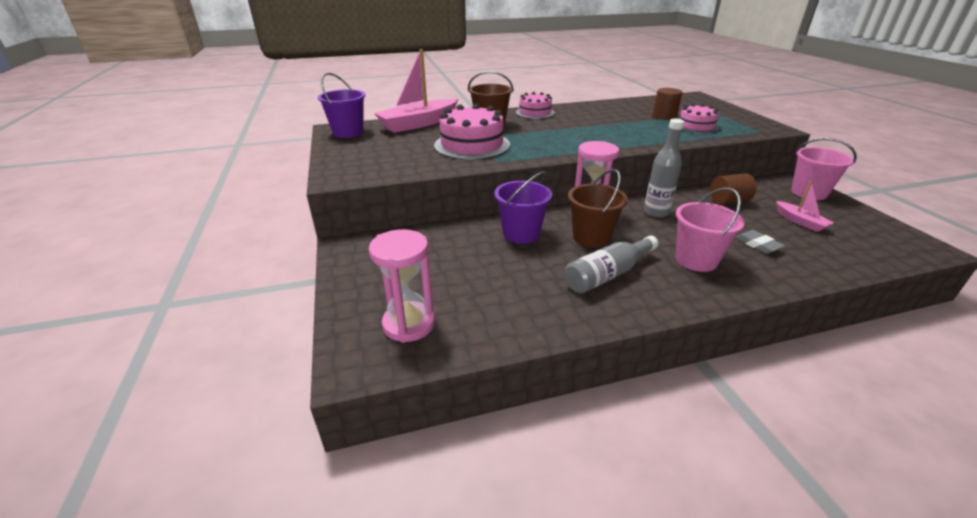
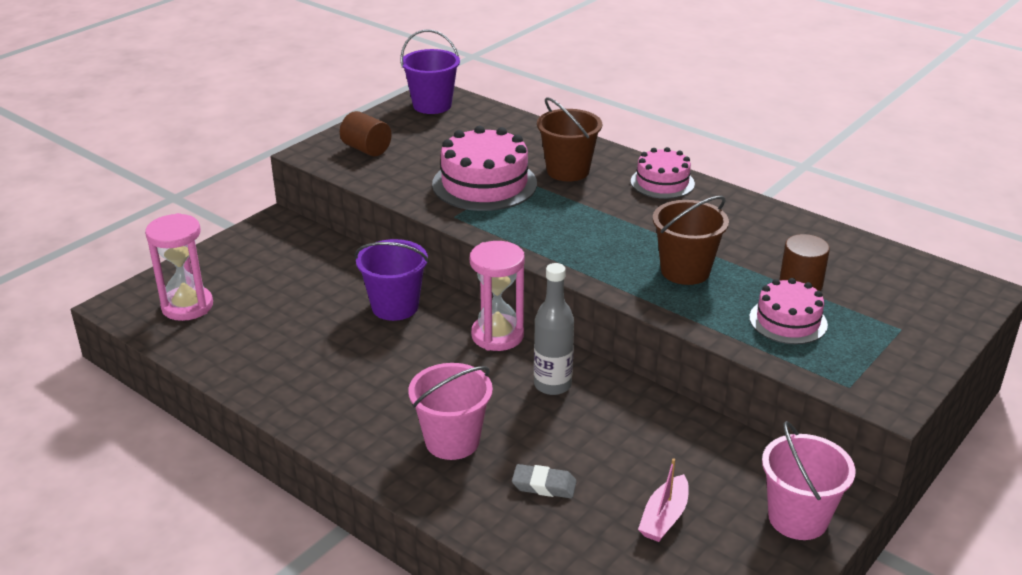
camera: 55 degrees right, 0 degrees up
pink boat [374,49,458,133] -> none
grey bottle [565,236,658,294] -> none
brown bucket [568,169,628,248] -> brown bucket moved to [653,196,729,285]
brown cylinder [710,173,757,205] -> brown cylinder moved to [340,111,392,157]
grey eraser [735,230,785,254] -> grey eraser turned 75 degrees clockwise [512,464,577,498]

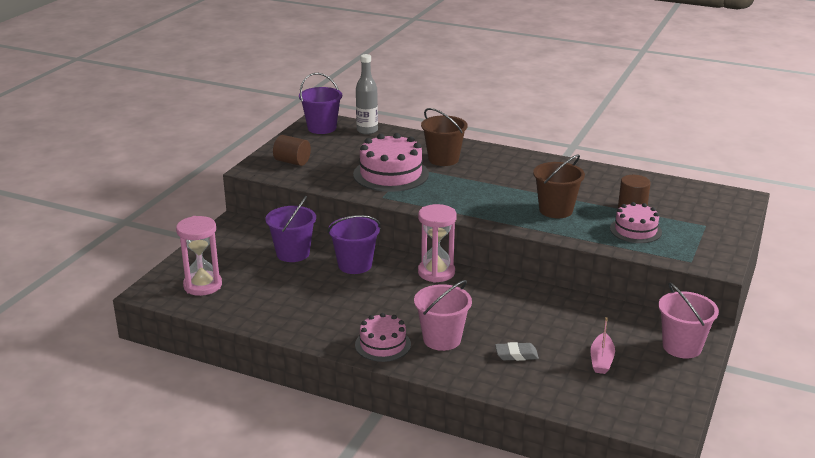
camera: 15 degrees left, 5 degrees down
grey bottle [534,263,574,395] -> grey bottle moved to [356,54,378,135]
pink cake [631,147,695,199] -> pink cake moved to [355,313,411,362]
none -> purple bucket [265,196,316,262]

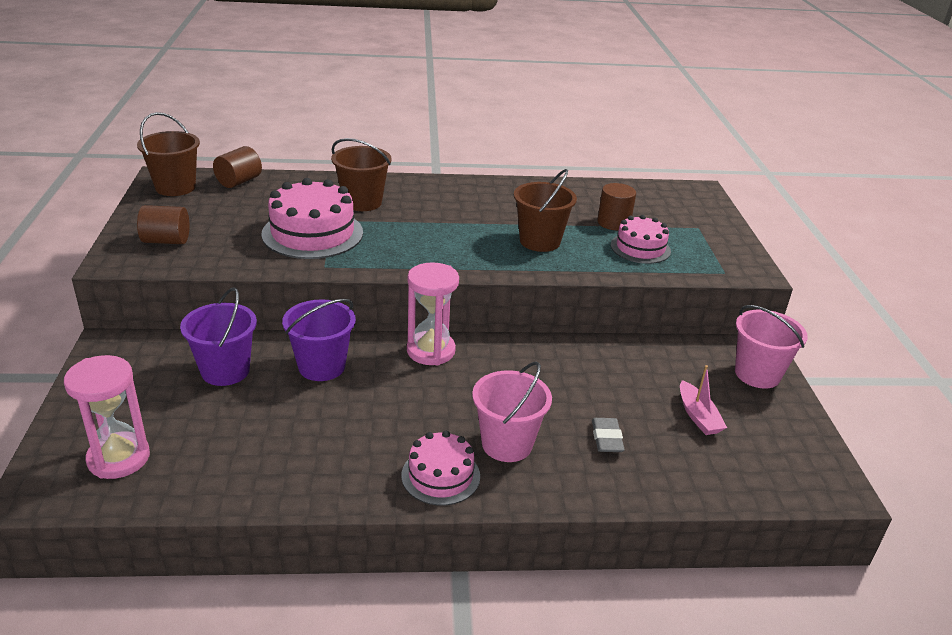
camera: 30 degrees left, 5 degrees up
purple bucket [299,73,342,134] -> brown bucket [137,112,200,196]
grey bottle [356,54,378,135] -> brown cylinder [213,146,262,188]
grey eraser [495,342,539,361] -> grey eraser turned 60 degrees counterclockwise [592,418,625,452]

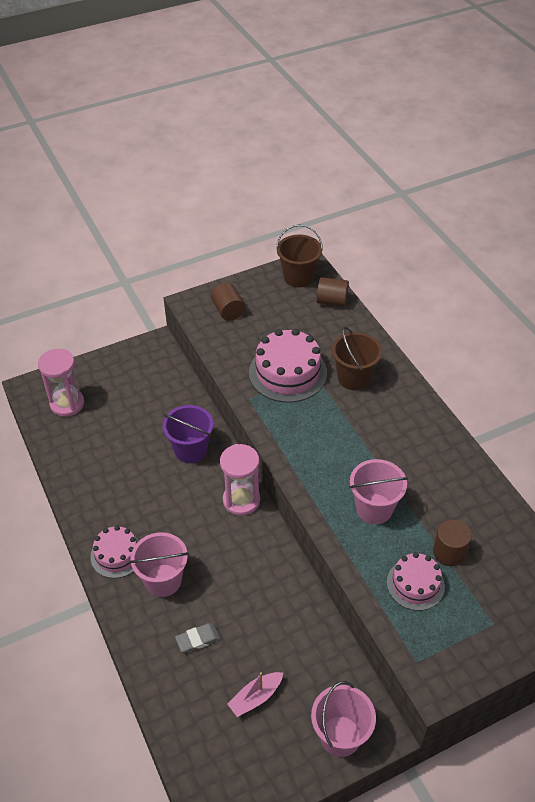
camera: 70 degrees right, 15 degrees up
purple bucket [180,287,257,386] -> none
brown bucket [514,169,577,252] -> pink bucket [349,459,408,524]

